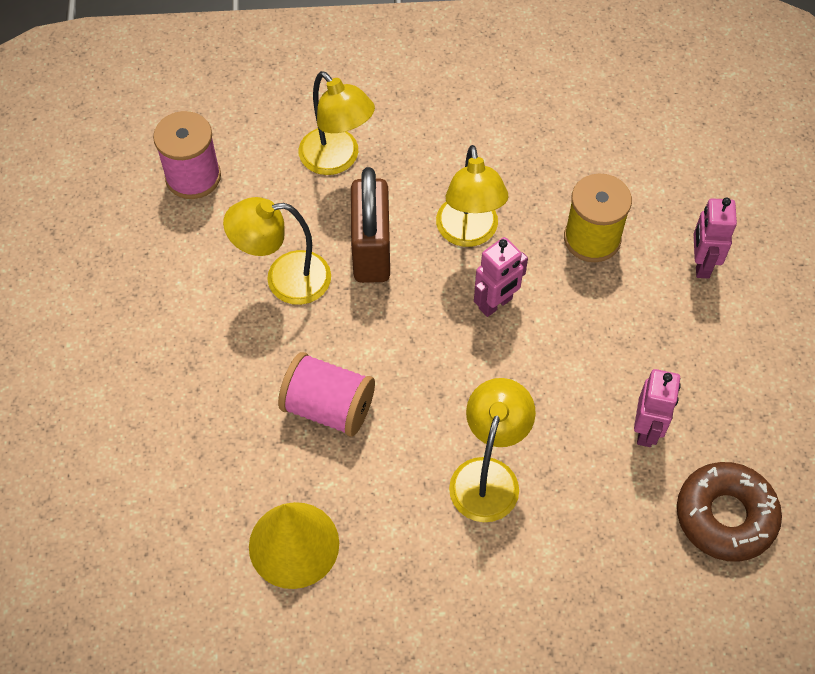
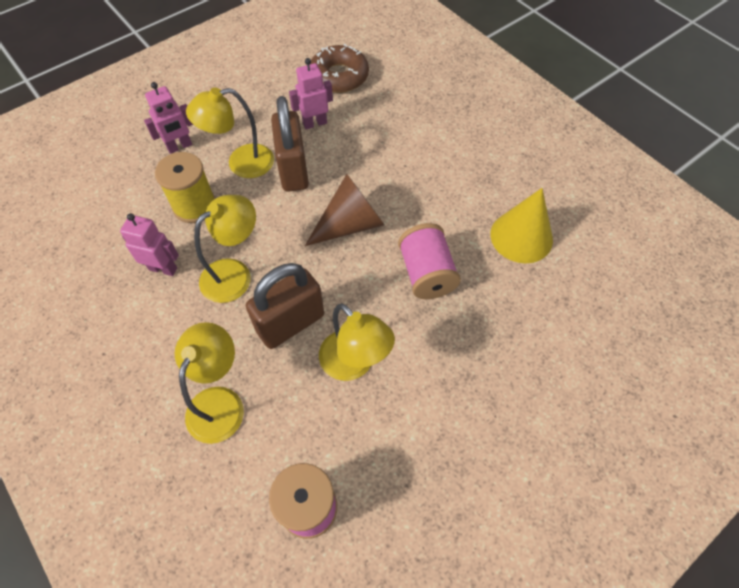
camera: 125 degrees left, 0 degrees up
yellow lamp [449,378,536,522] -> yellow lamp moved to [186,88,274,178]
pink robot [474,237,528,317] -> pink robot moved to [120,213,179,276]
none -> brown padlock [271,96,309,192]
none -> brown cone [305,174,384,246]

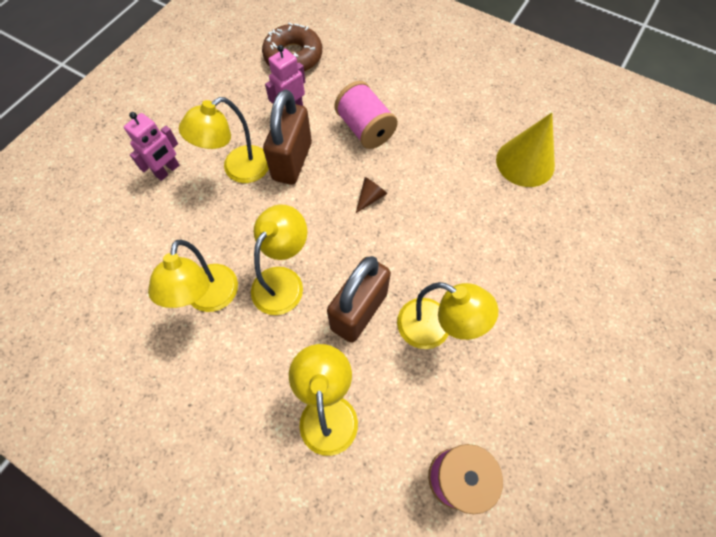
camera: 20 degrees left, 5 degrees up
pink robot [120,213,179,276] -> yellow lamp [148,240,238,312]
yellow spool [155,152,216,223] -> none
brown padlock [271,96,309,192] -> brown padlock turned 45 degrees clockwise [263,89,312,185]
brown cone [305,174,384,246] -> brown cone [356,177,387,213], size x0.46
pink spool [398,223,461,299] -> pink spool moved to [334,81,398,149]

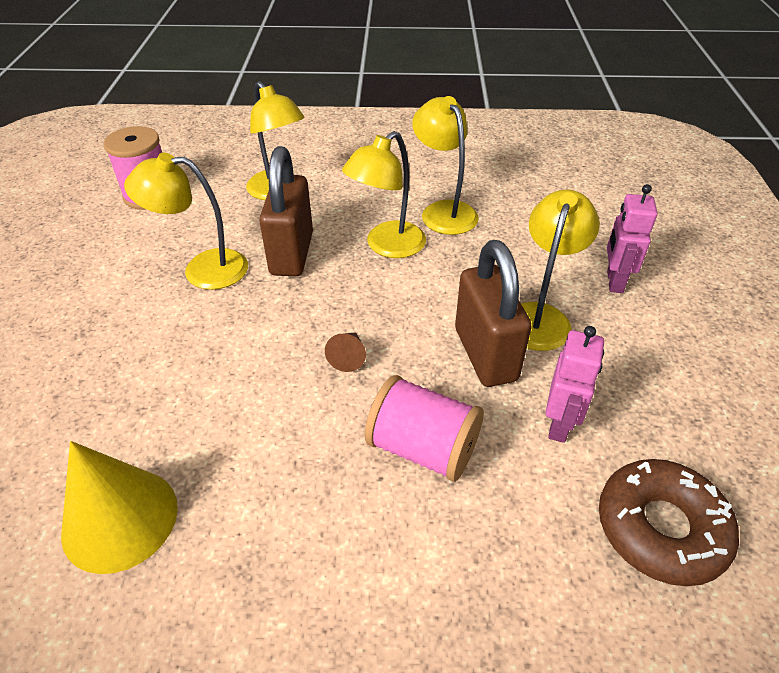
camera: 150 degrees right, 20 degrees down
yellow lamp [251,204,307,315] -> yellow lamp turned 45 degrees clockwise [342,131,426,258]

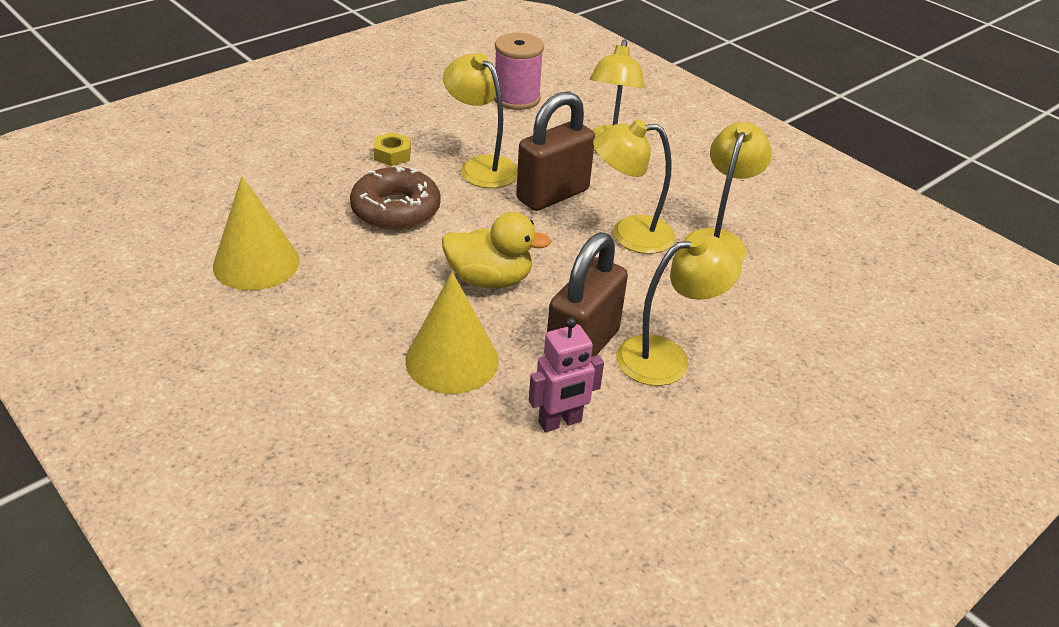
camera: 45 degrees right, 5 degrees down
brown cone [325,332,366,372] -> yellow duck [442,212,551,288]
pink spool [365,375,484,482] -> yellow cone [405,272,499,394]
brown donut [599,459,739,586] -> brown donut moved to [350,166,441,230]
pink robot [607,184,657,293] -> none
none -> yellow nut [373,132,411,166]

